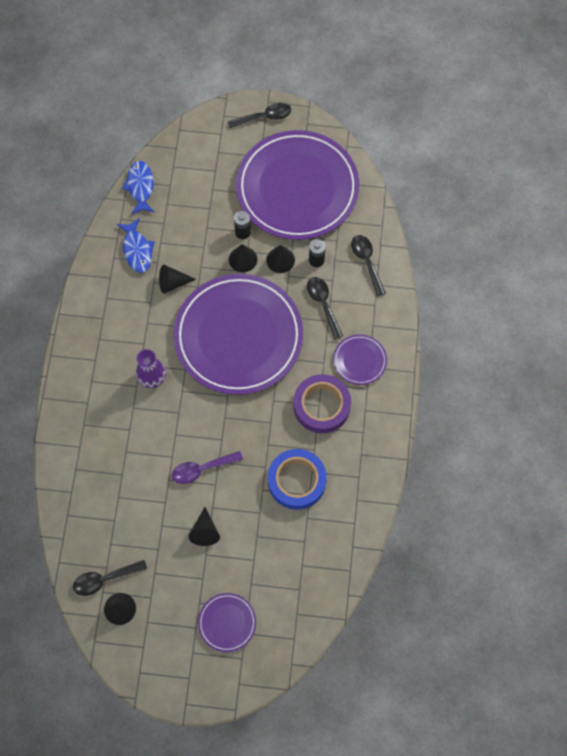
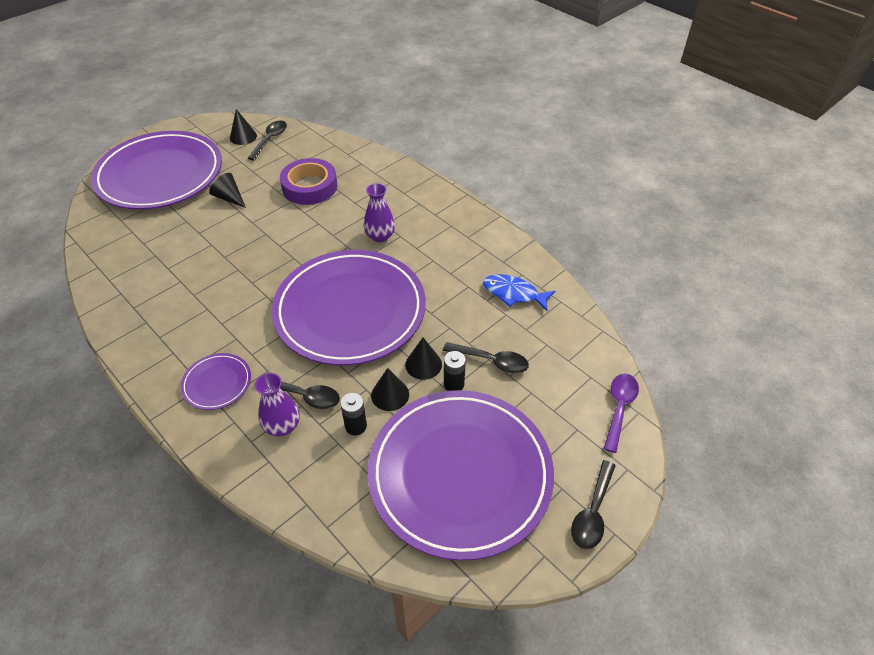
camera: 130 degrees right, 20 degrees down
blue fish [122,161,154,215] -> none
black cone [159,265,196,294] -> none
purple spoon [172,451,243,484] -> purple spoon moved to [604,374,639,453]
purple plate [198,593,256,652] -> purple plate [91,131,222,210], size x2.42
blue tape [268,449,327,510] -> none
purple tape [294,374,351,433] -> purple tape moved to [280,158,337,205]
black spoon [351,235,386,296] -> black spoon moved to [443,342,529,373]
none -> purple vase [255,373,300,436]

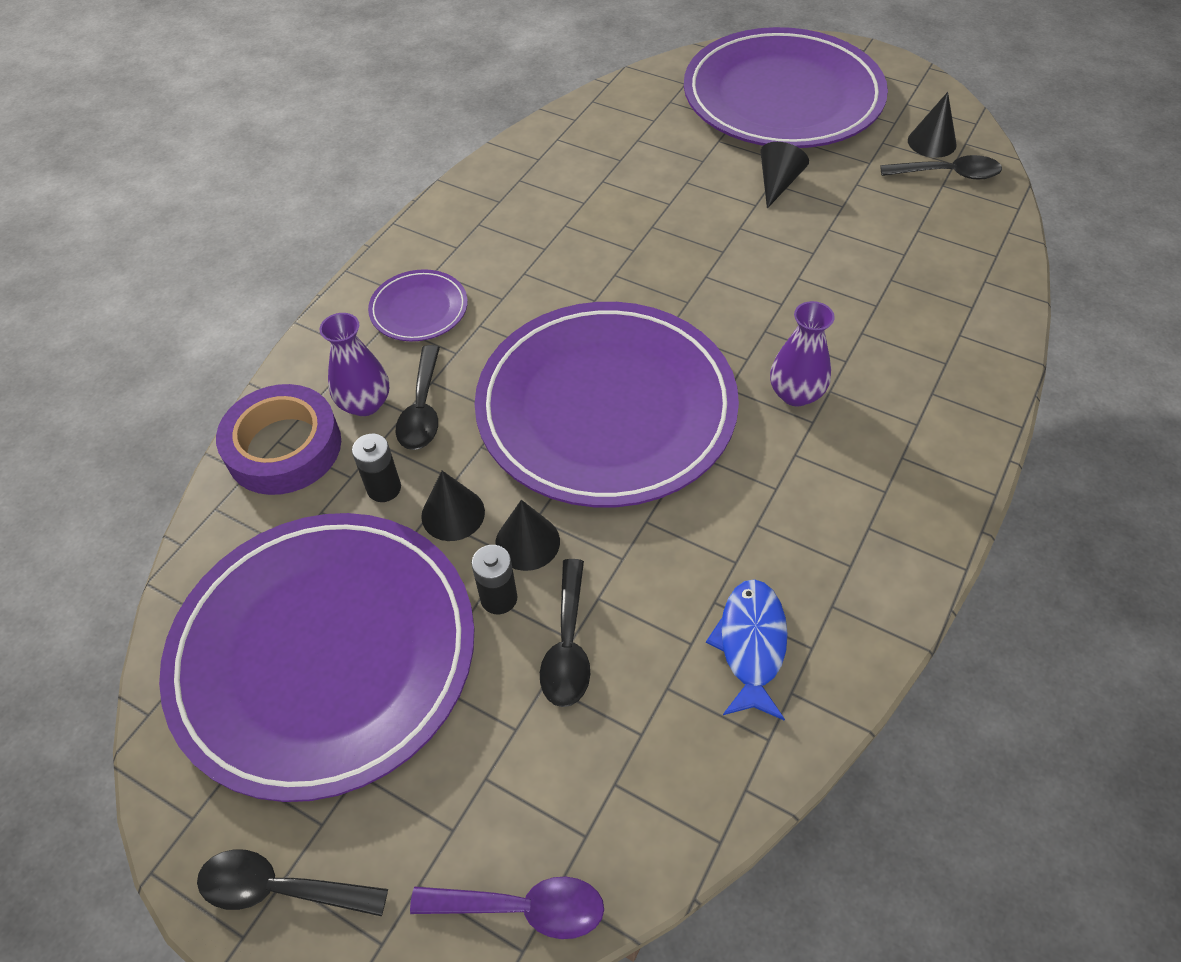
camera: 75 degrees right, 5 degrees up
purple tape [280,158,337,205] -> purple tape moved to [216,384,341,495]

